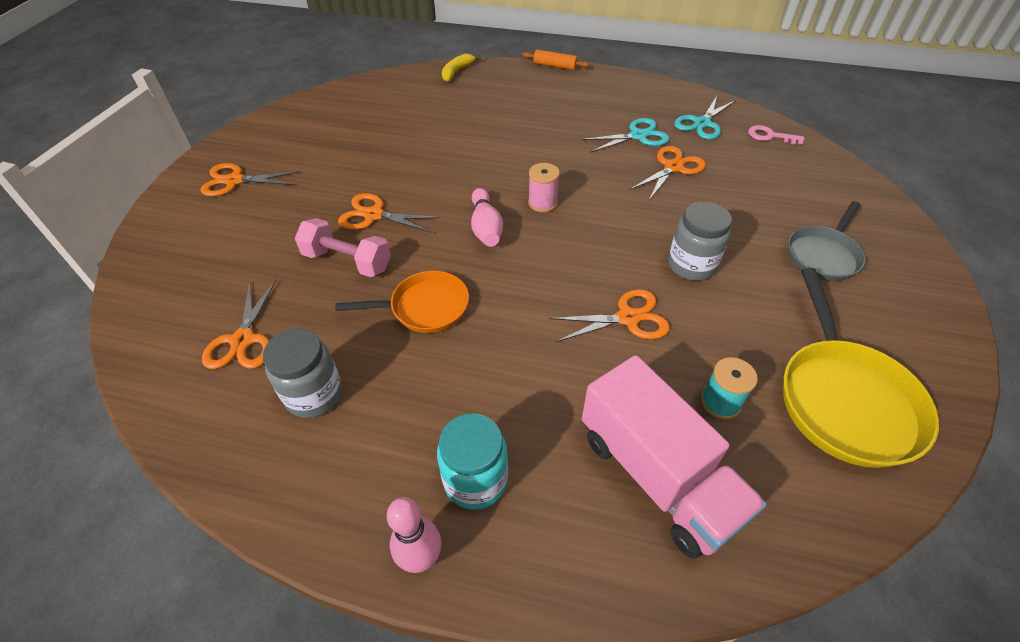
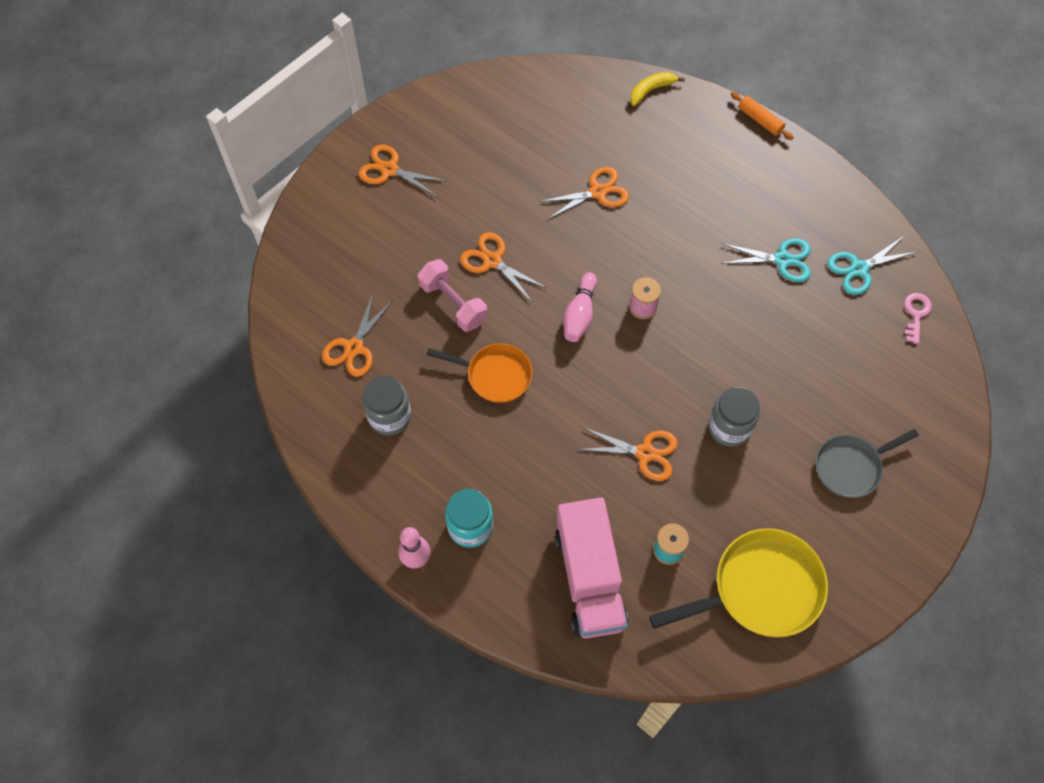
camera: 25 degrees right, 15 degrees up
orange scissors [630,146,706,200] -> orange scissors moved to [539,167,629,219]
pink key [748,125,804,145] -> pink key turned 60 degrees clockwise [904,293,932,344]
yellow pan [783,268,939,468] -> yellow pan turned 135 degrees counterclockwise [649,528,828,637]

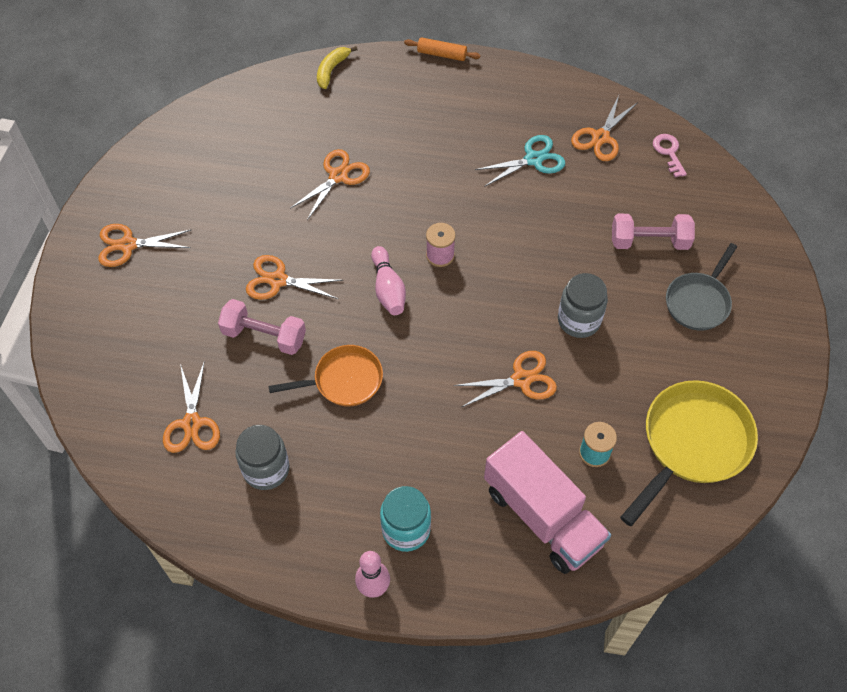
camera: 30 degrees left, 5 degrees down
turquoise scissors [827,236,916,295] -> orange scissors [571,96,638,161]
none -> pink dumbbell [612,214,695,250]

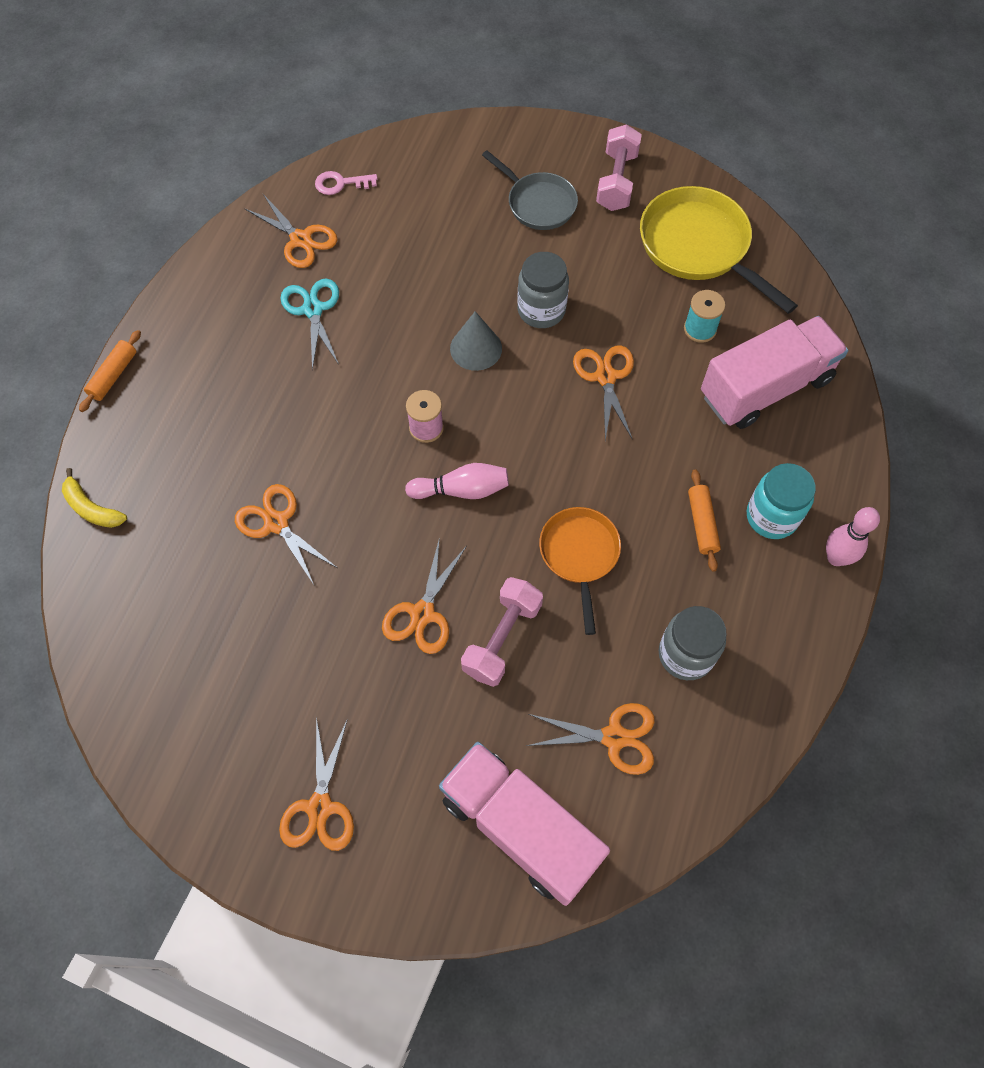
camera: 80 degrees left, 5 degrees up
pink dumbbell [612,214,695,250] -> pink dumbbell moved to [596,124,642,211]
none -> pink truck [439,742,610,906]
none -> grey cone [450,311,502,371]
none -> orange rolling pin [688,469,721,572]

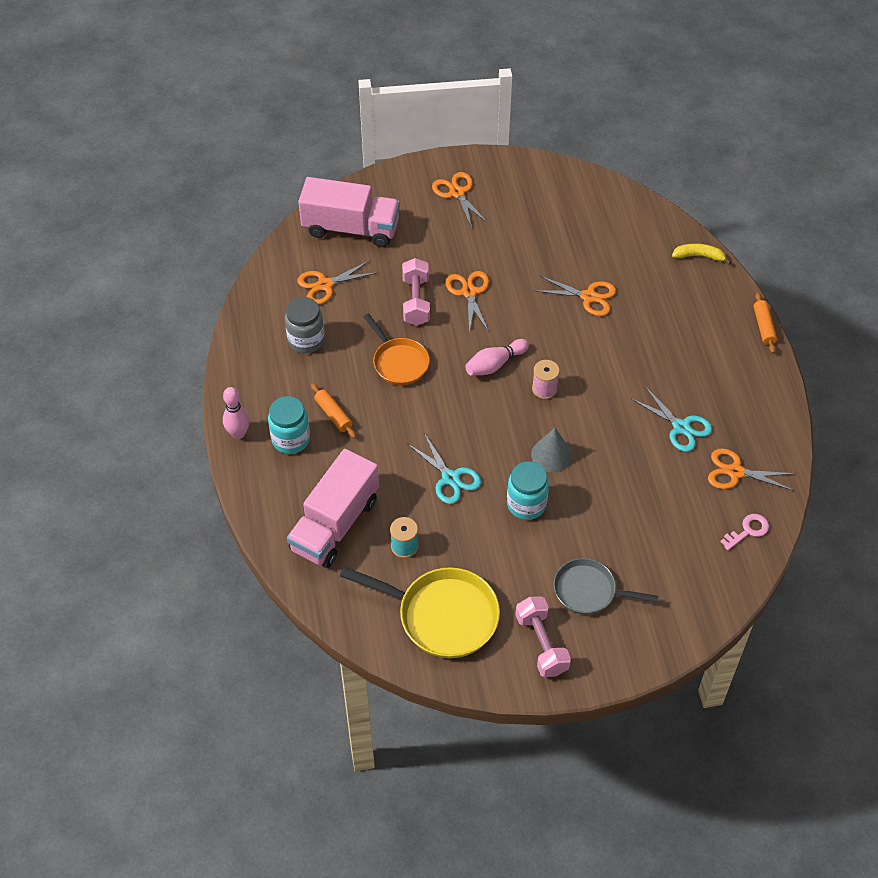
camera: 150 degrees right, 10 degrees down
grey jar [517,252,569,328] -> turquoise jar [507,461,549,520]
orange scissors [573,345,634,440] -> turquoise scissors [408,433,481,504]

